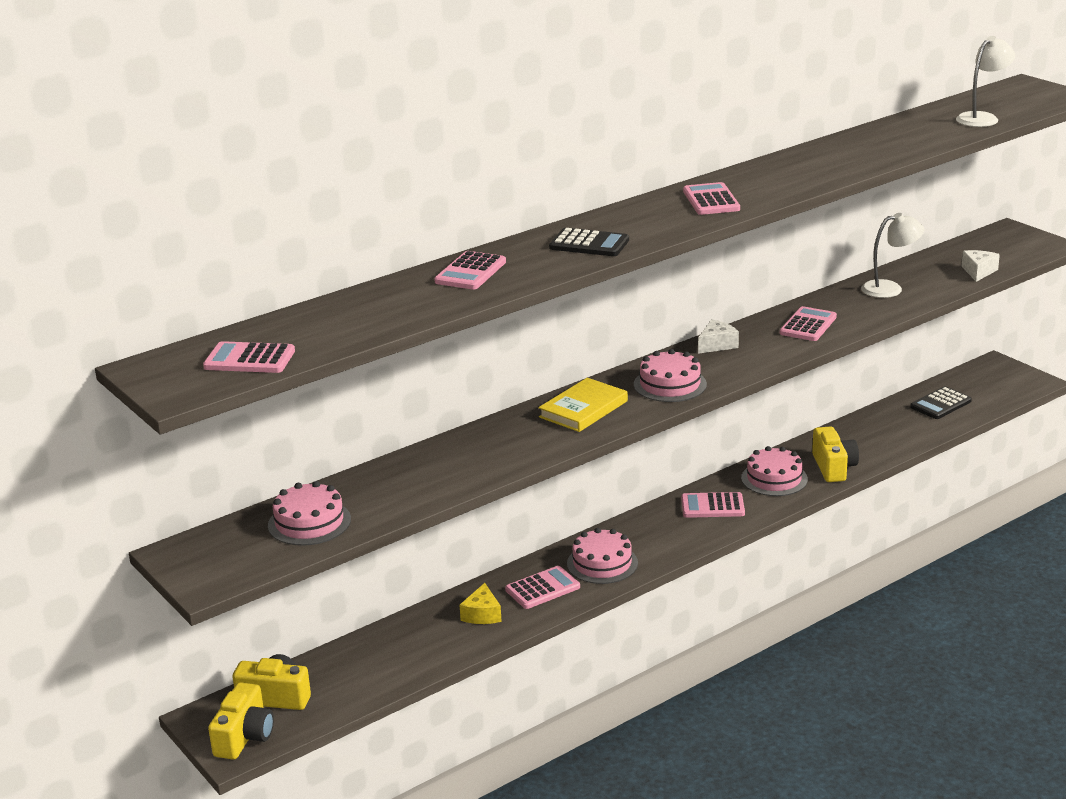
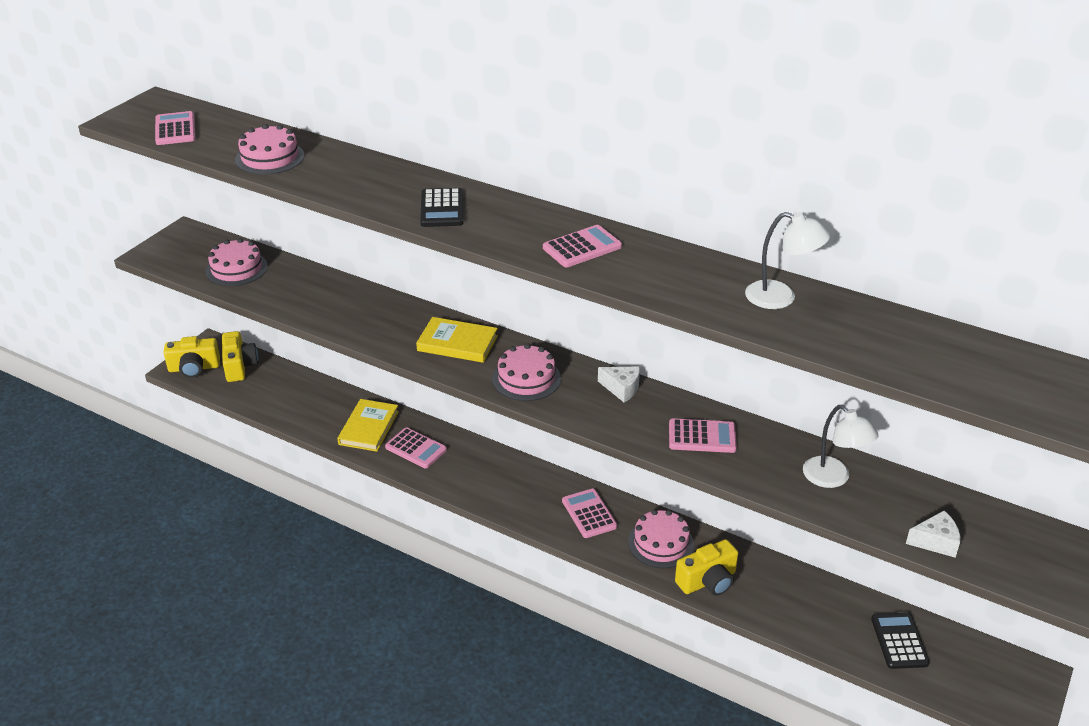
camera: 65 degrees right, 10 degrees up
pink calculator [434,251,506,290] -> none
yellow cheese [460,583,502,624] -> yellow book [337,399,399,452]
pink cake [567,528,638,584] -> pink cake moved to [235,124,304,175]
black calculator [910,386,972,419] -> black calculator turned 60 degrees clockwise [871,613,930,669]
white lamp [956,36,1015,127] -> white lamp moved to [745,212,830,309]

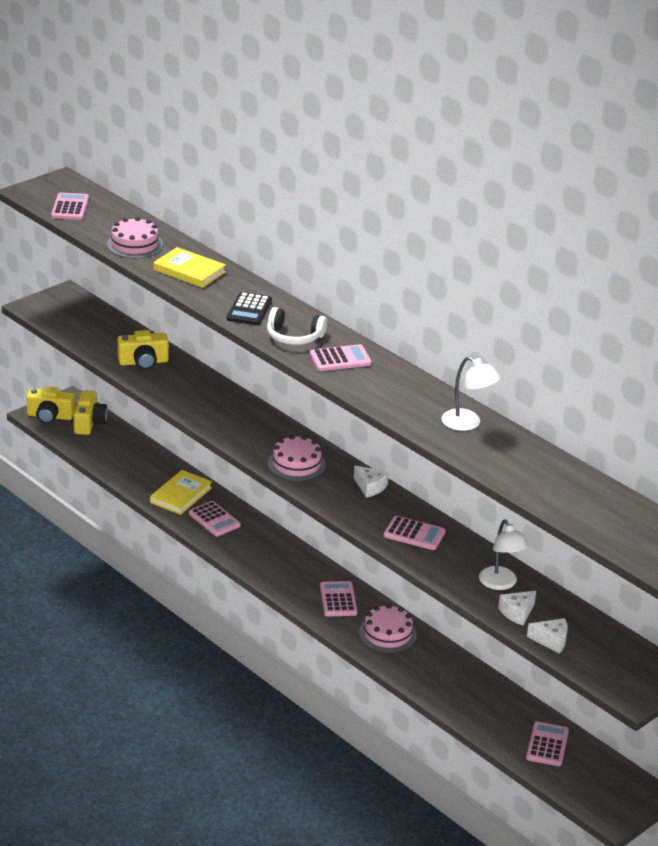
camera: 15 degrees right, 5 degrees down
pink cake [205,238,268,286] -> none
yellow book [416,317,498,363] -> yellow book moved to [154,247,226,288]
yellow camera [675,539,738,596] -> yellow camera moved to [117,330,169,370]
black calculator [871,613,930,669] -> pink calculator [526,721,569,766]
none -> white headphones [267,307,327,345]
none -> white cheese [498,591,536,625]

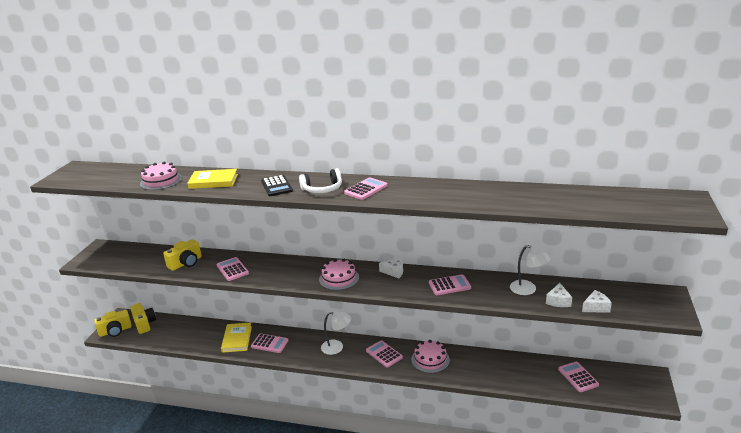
camera: 30 degrees left, 5 degrees down
pink calculator [51,192,89,220] -> pink calculator moved to [217,257,249,281]
white lamp [442,356,501,431] -> white lamp moved to [321,311,351,355]

